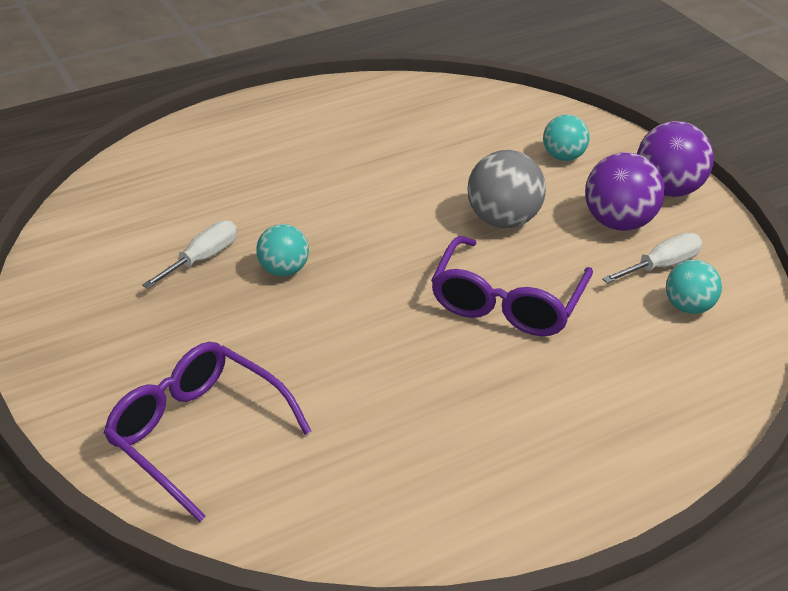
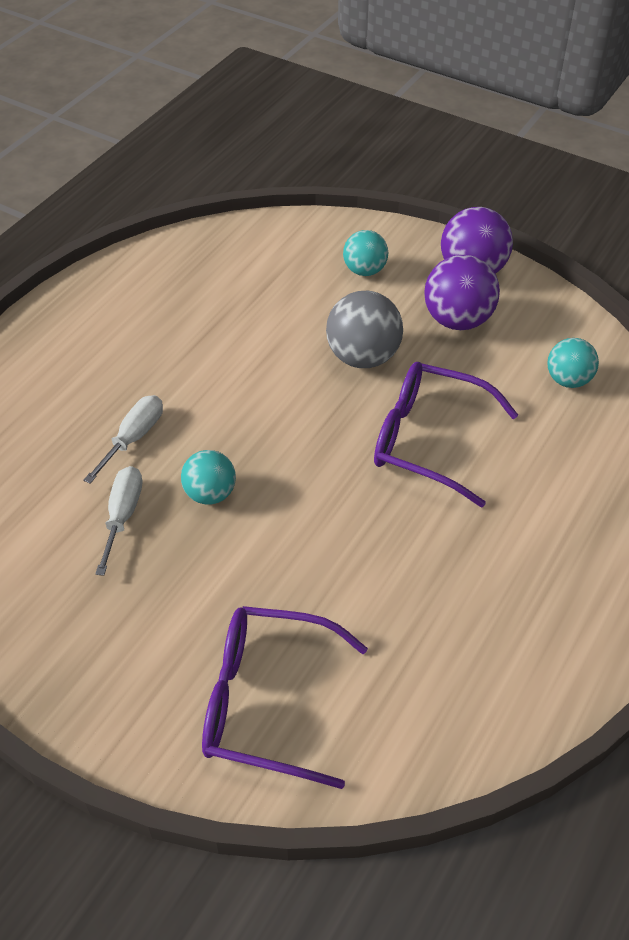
camera: 30 degrees left, 10 degrees up
purple glasses [431,236,593,336] -> purple glasses turned 120 degrees clockwise [374,362,518,508]
white screwdriver [602,233,702,284] -> white screwdriver moved to [83,395,163,484]

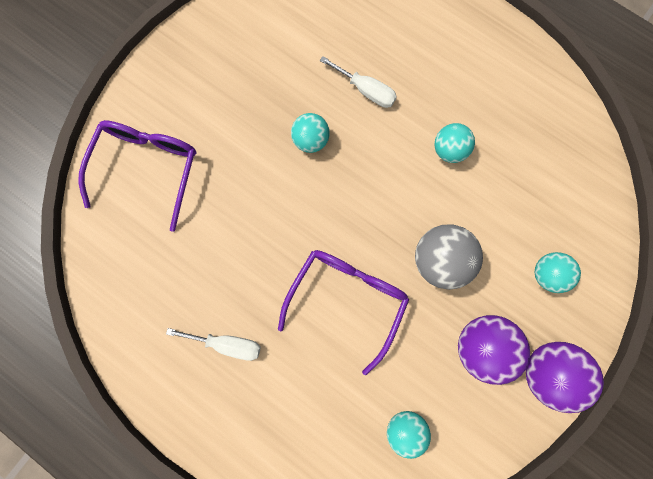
camera: 95 degrees right, 30 degrees up
white screwdriver [95,466,142,576] -> white screwdriver moved to [166,328,261,361]
none -> turquoise ball [434,123,475,163]

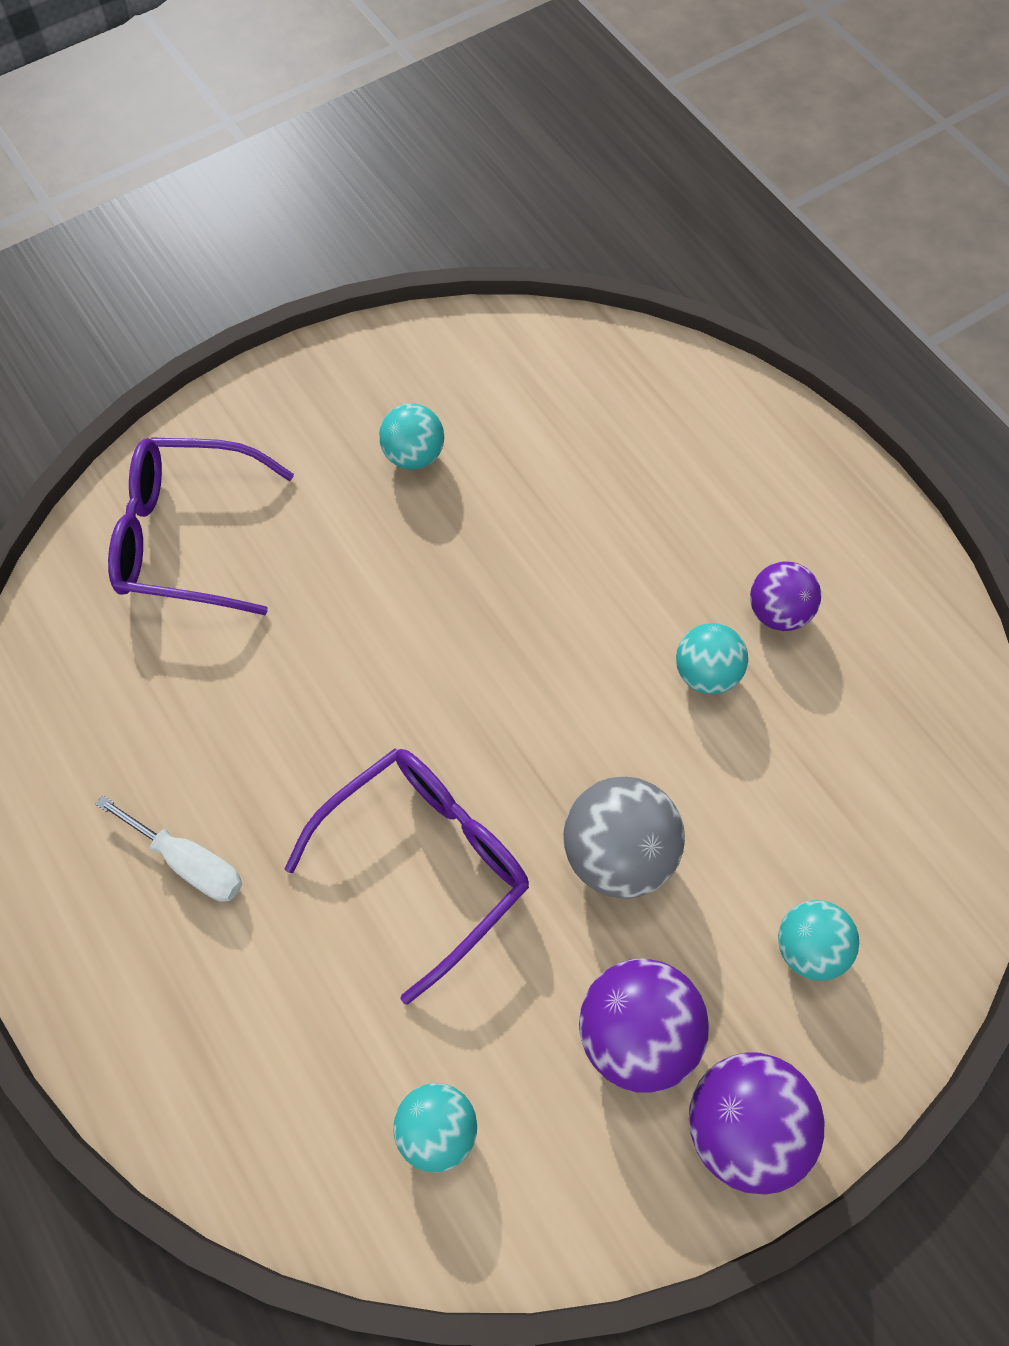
camera: 20 degrees right, 15 degrees down
purple glasses [78,120,196,232] -> purple glasses turned 120 degrees counterclockwise [108,437,294,615]
turquoise ball [291,113,330,153] -> turquoise ball moved to [379,403,444,470]
white screwdriver [320,56,397,108] -> none
none -> purple ball [750,561,821,631]

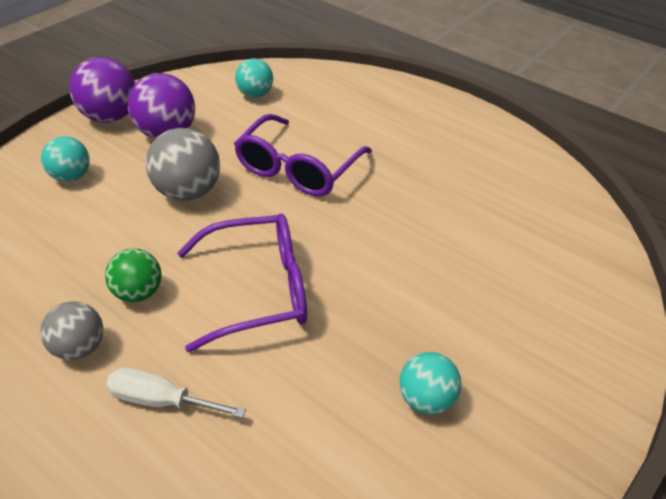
camera: 160 degrees right, 20 degrees down
white screwdriver [95,795,243,902] -> white screwdriver moved to [106,367,246,418]
purple glasses [108,437,294,615] -> purple glasses moved to [177,214,307,352]
turquoise ball [676,623,748,694] -> green ball [105,248,162,302]
purple ball [750,561,821,631] -> grey ball [40,301,103,360]

